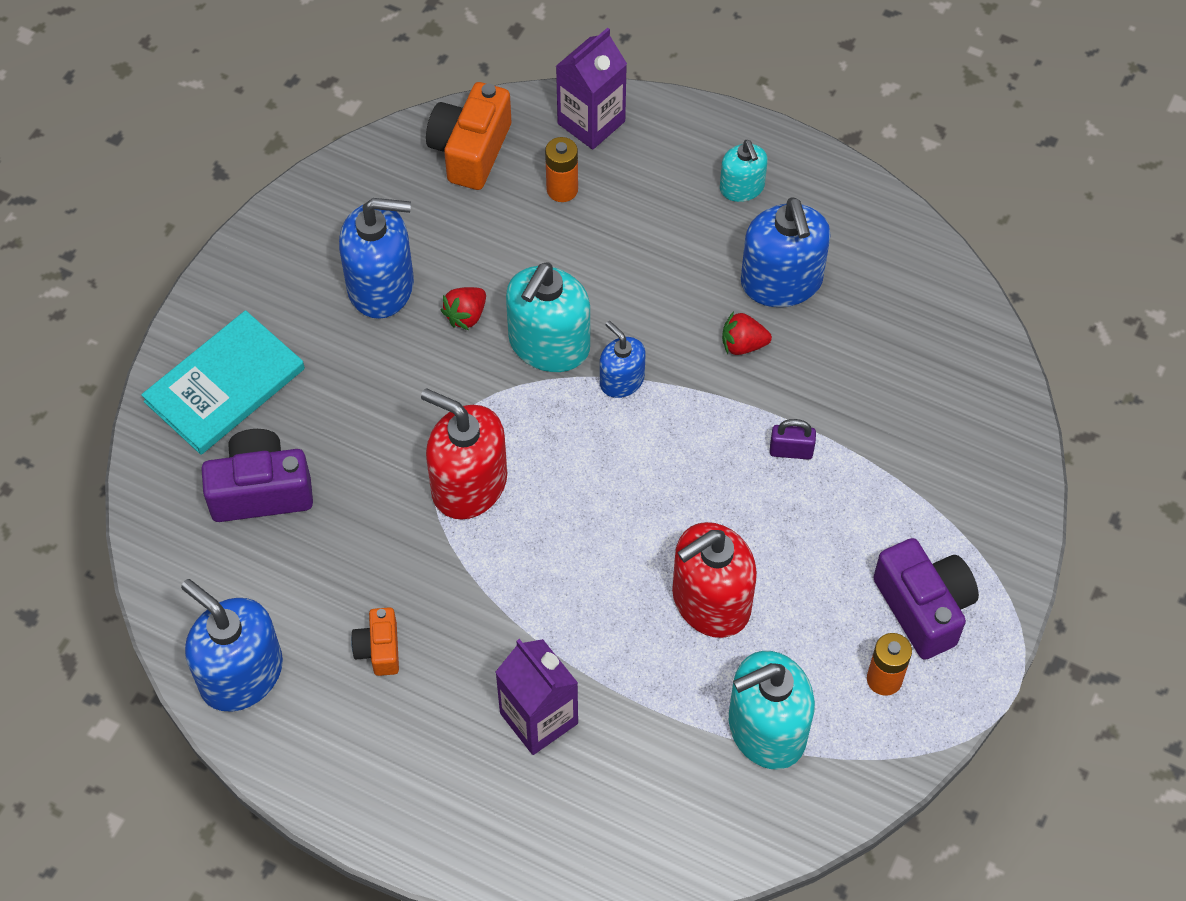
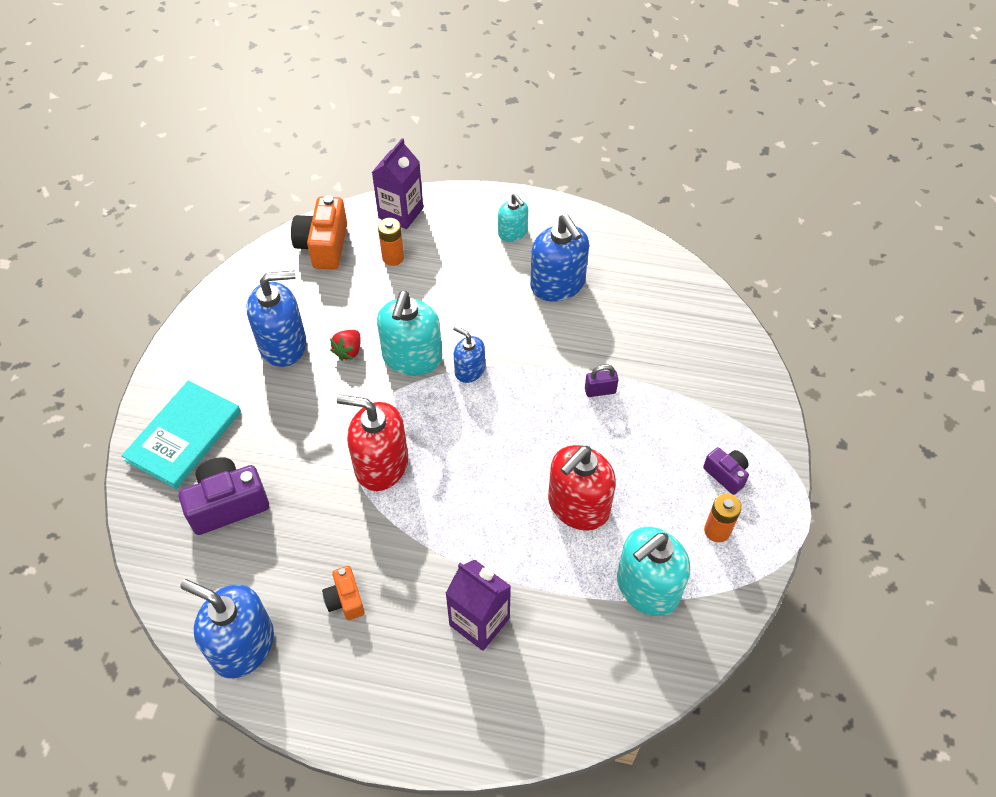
camera: 15 degrees left, 5 degrees down
red strawberry [722,311,772,355] -> none
purple camera [873,538,979,660] -> purple camera [703,447,749,495], size x0.57

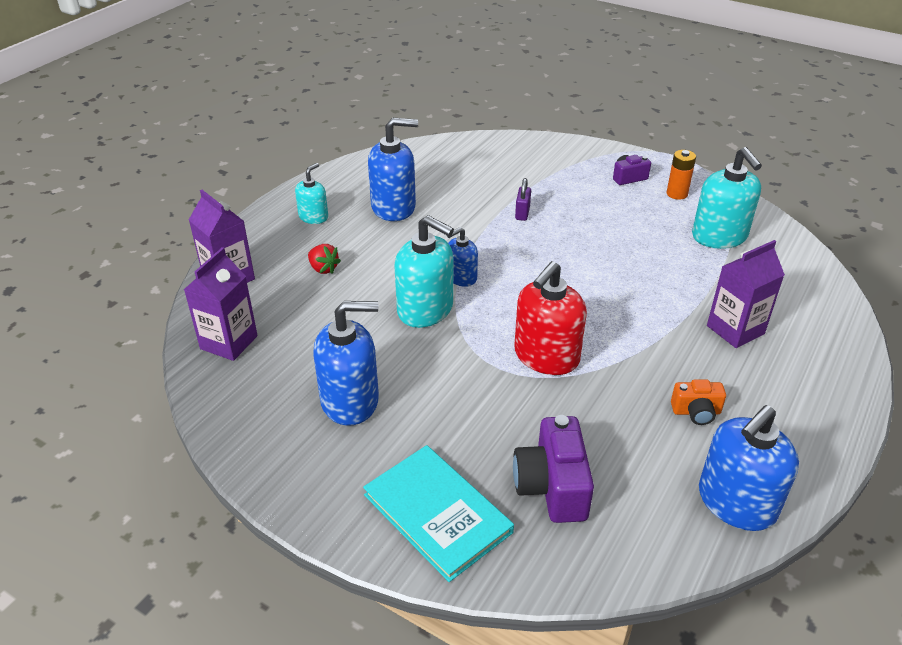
camera: 70 degrees left, 15 degrees down
blue soap dispenser [247,270,306,367] -> blue soap dispenser turned 75 degrees clockwise [313,301,379,425]
orange camera [291,195,347,269] -> purple carton [184,247,258,361]
red strawberry [330,330,361,361] -> red strawberry moved to [308,244,341,274]
orange battery [378,218,404,266] -> none
turquoise soap dispenser [498,194,528,242] -> turquoise soap dispenser turned 45 degrees counterclockwise [295,163,328,224]
red soap dispenser [548,445,616,531] -> none

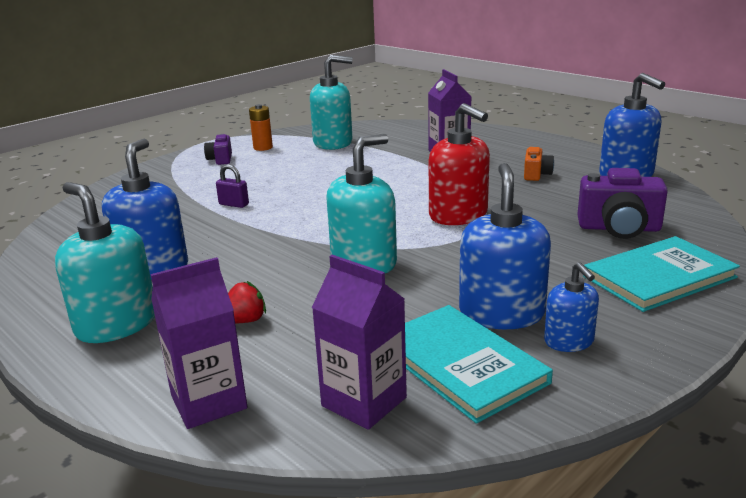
camera: 75 degrees left, 15 degrees down
turquoise soap dispenser [295,163,328,224] -> turquoise soap dispenser [55,182,155,343], size x1.77
blue soap dispenser [447,227,478,287] -> blue soap dispenser moved to [544,262,599,352]
none -> turquoise book [405,305,553,424]

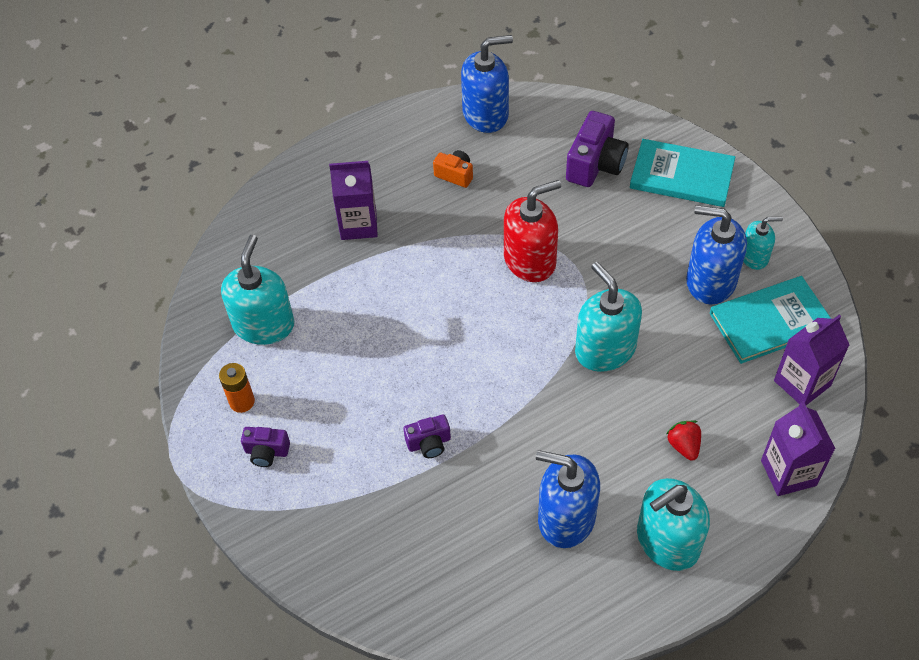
camera: 75 degrees left, 30 degrees up
purple padlock [216,164,249,208] -> purple camera [404,415,451,458]
blue soap dispenser [544,262,599,352] -> turquoise soap dispenser [743,217,783,270]
turquoise book [583,236,740,312] -> turquoise book turned 60 degrees counterclockwise [630,139,735,207]

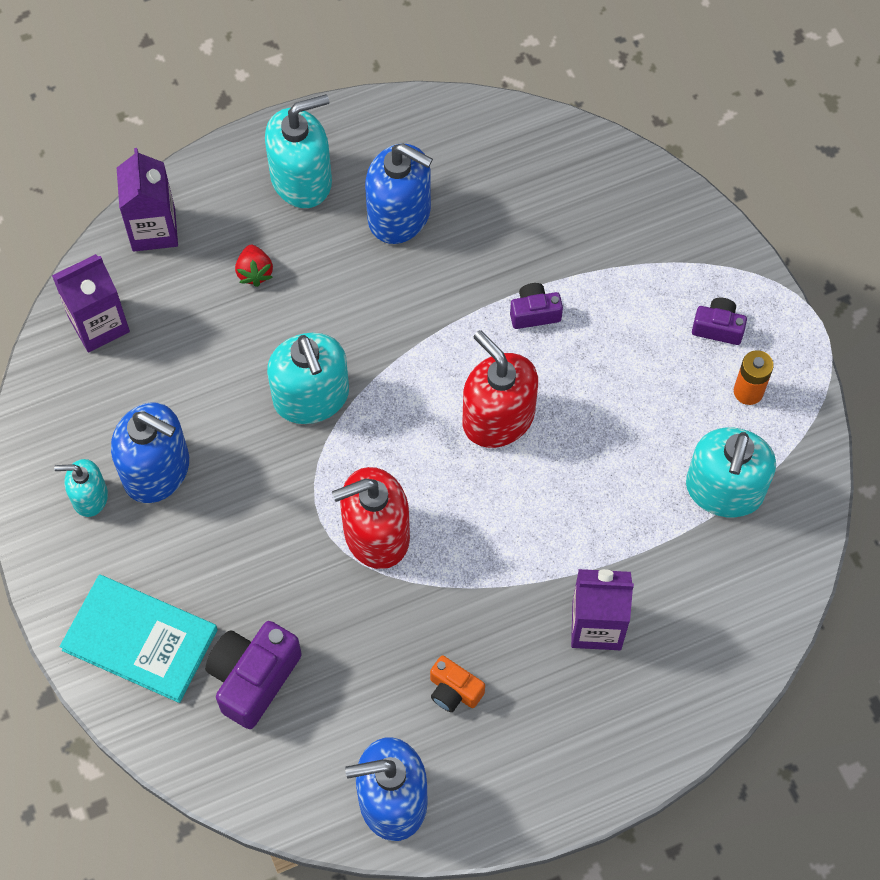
camera: 175 degrees left, 10 degrees up
turquoise book [710,276,831,364] -> none
none -> red soap dispenser [463,330,538,448]

